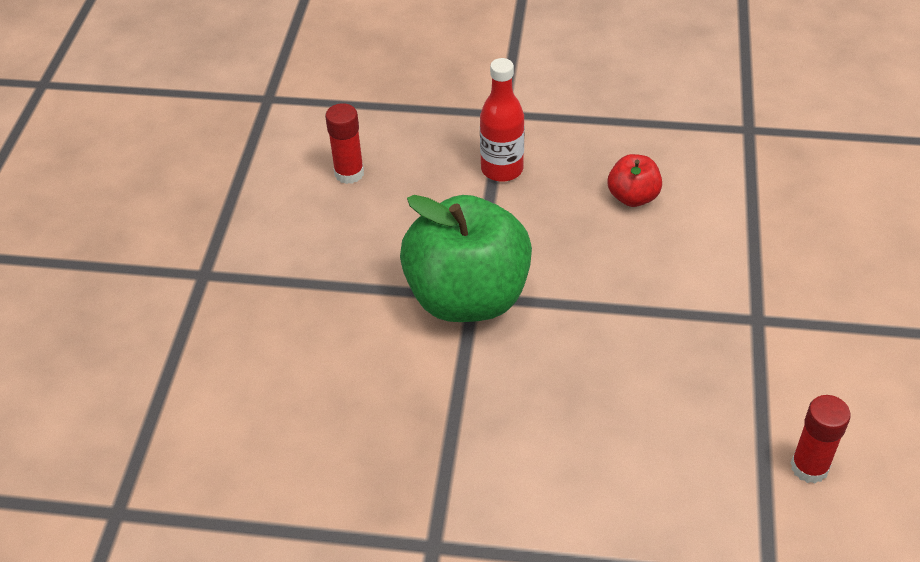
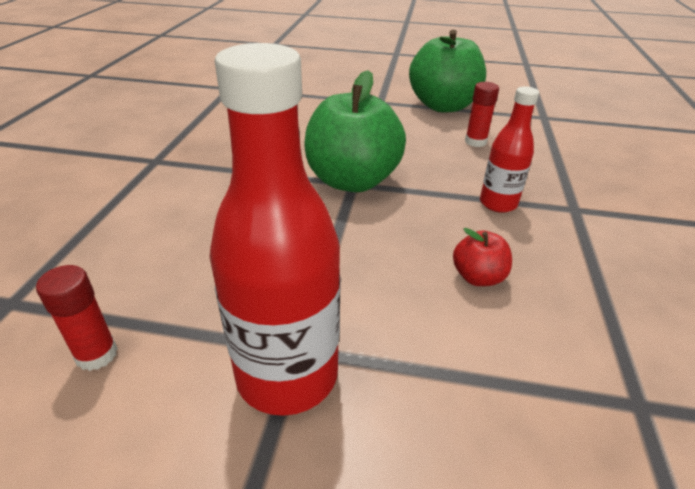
camera: 90 degrees right, 10 degrees down
none -> red bottle [209,43,341,416]
none -> green apple [409,30,486,112]

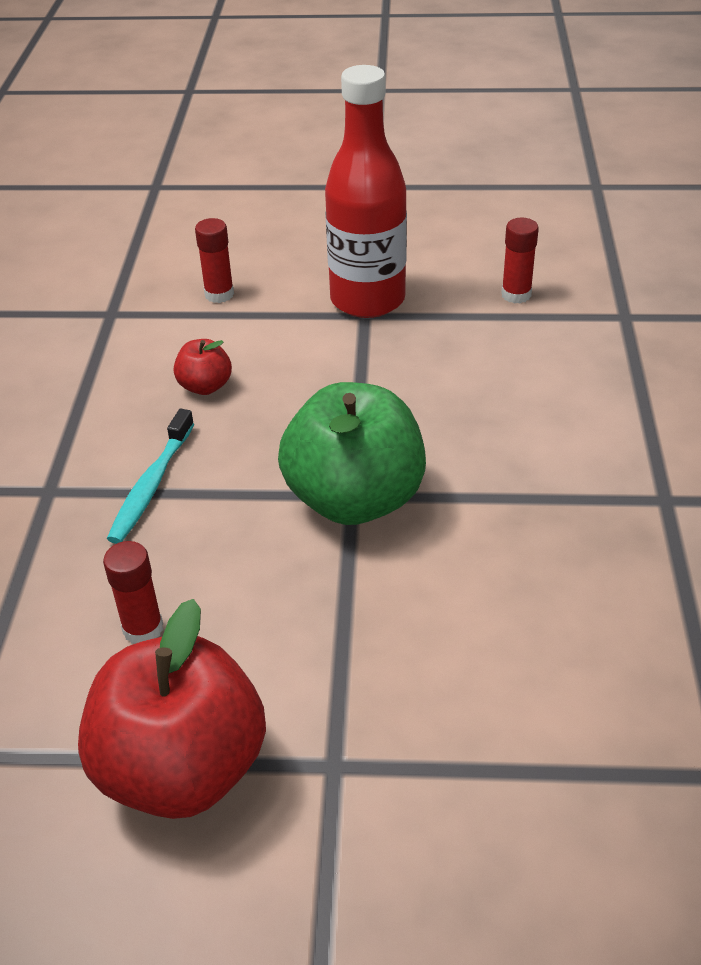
camera: 175 degrees right, 5 degrees up
green apple [409,30,486,112] -> red apple [78,599,266,819]
red bottle [480,86,539,213] -> turquoise toothbrush [107,409,194,544]
none -> red glue stick [195,218,234,303]

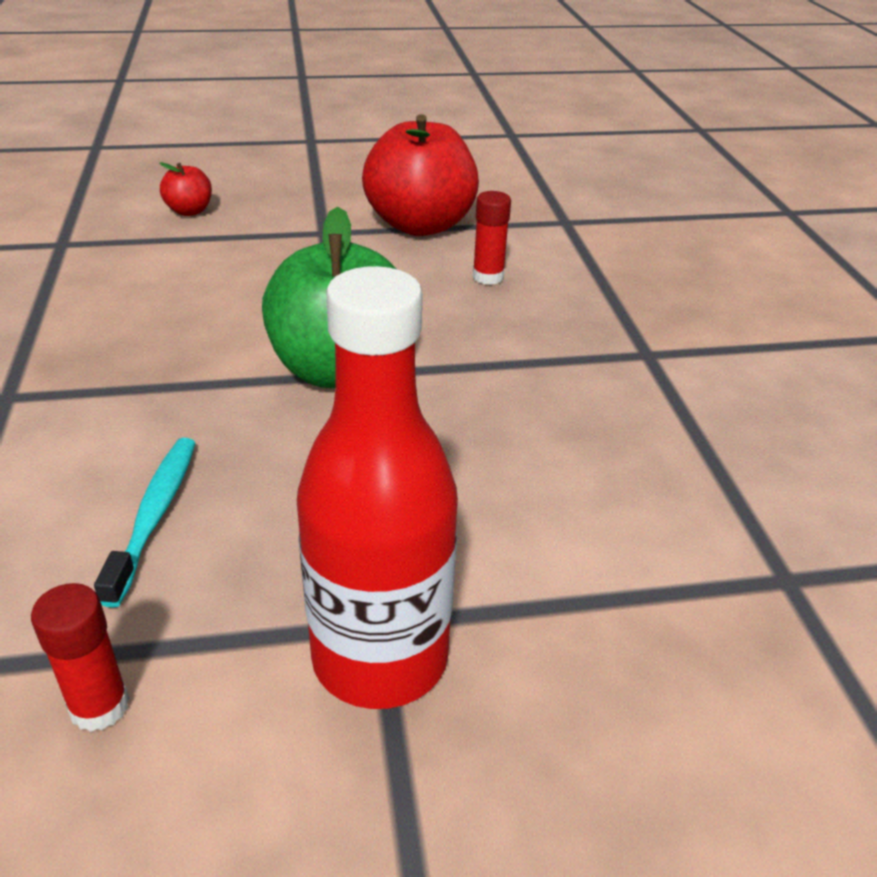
camera: 165 degrees right, 5 degrees down
turquoise toothbrush [107,409,194,544] -> turquoise toothbrush moved to [94,438,195,608]
red apple [174,339,232,395] -> red apple moved to [160,162,212,216]
red glue stick [195,218,234,303] -> none

